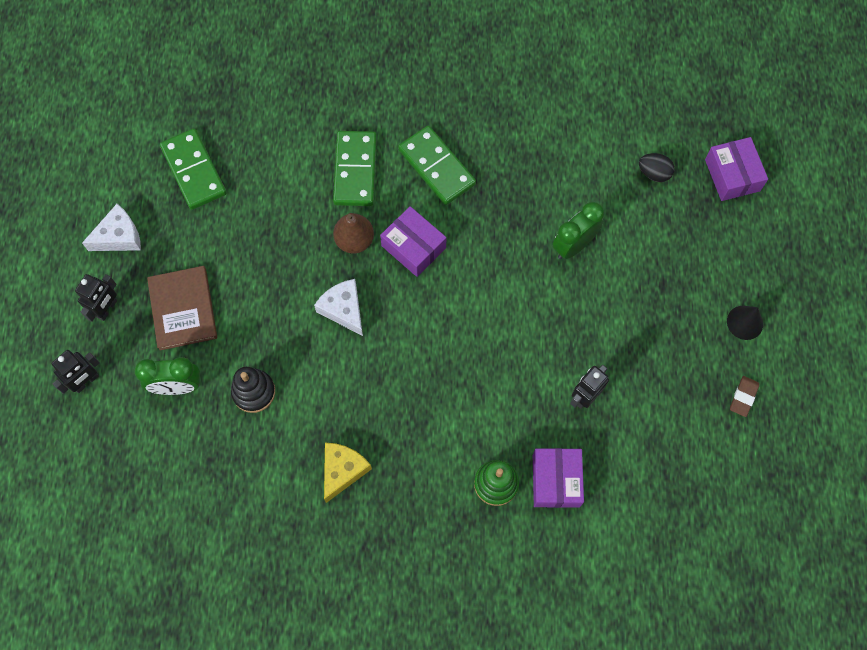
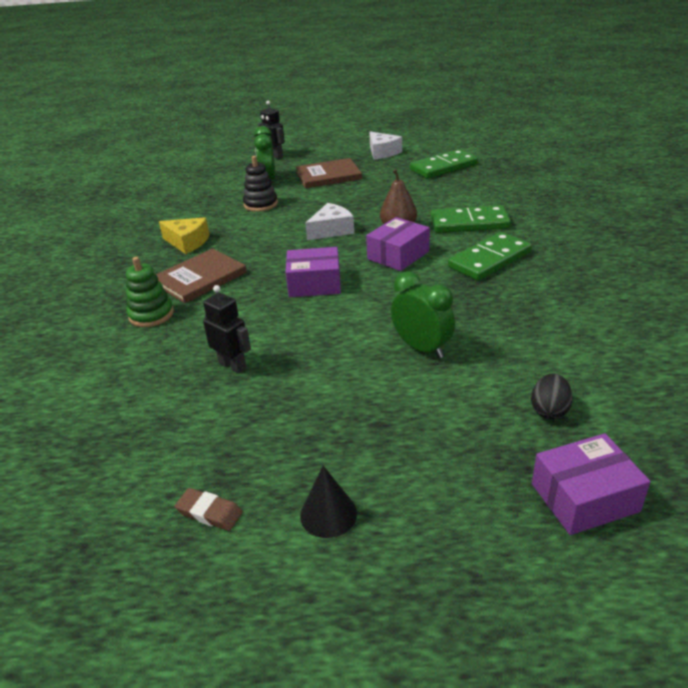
camera: 90 degrees right, 35 degrees down
black robot [75,274,117,322] -> none
purple box [533,448,584,508] -> purple box moved to [285,247,341,297]
none -> brown book [156,248,247,303]

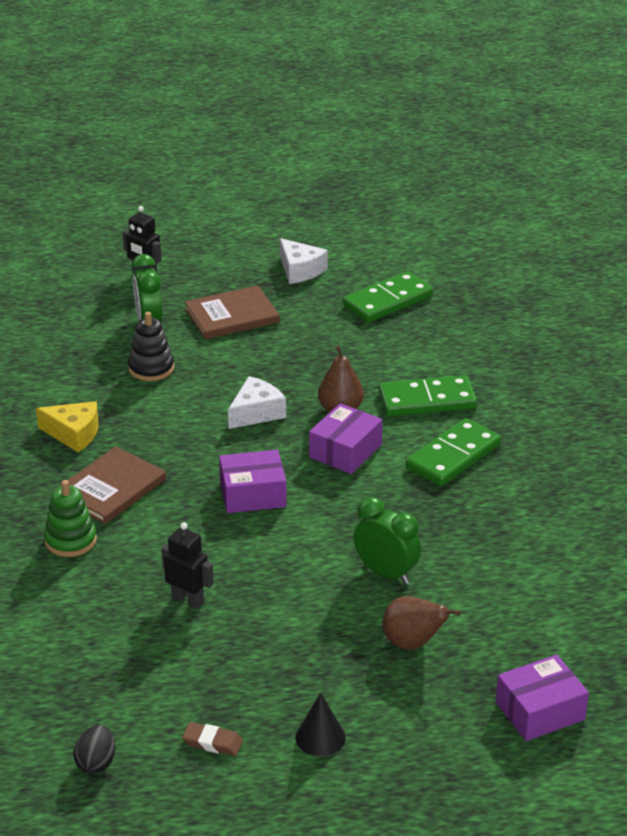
camera: 10 degrees left, 0 degrees up
black egg [531,374,573,420] -> black egg moved to [74,725,115,775]
none -> brown pear [382,596,461,650]

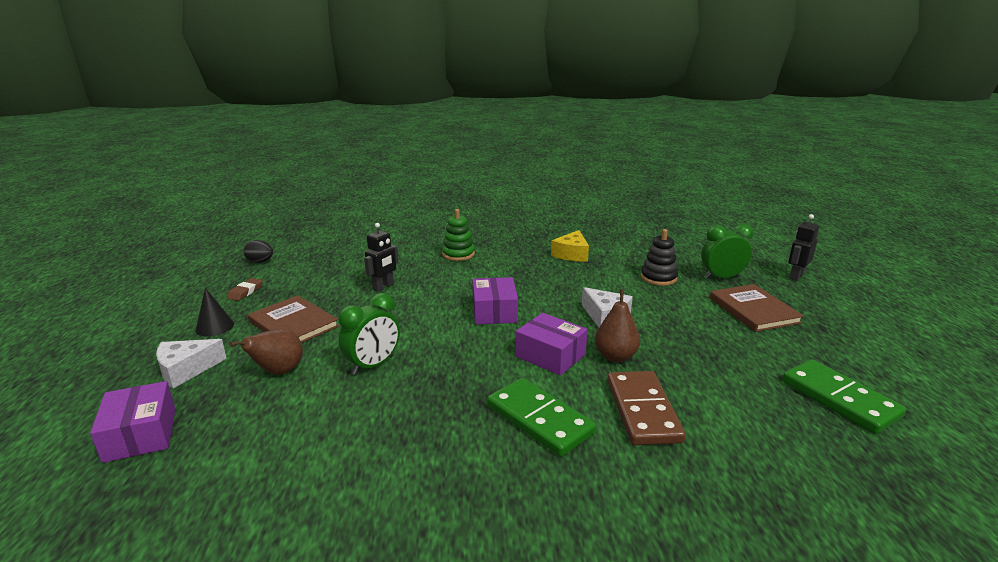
camera: 95 degrees right, 10 degrees down
brown book [57,446,166,524] -> brown book moved to [248,295,339,343]
white cheese [280,238,328,284] -> white cheese moved to [156,339,227,389]
green domino [378,375,477,416] -> brown domino [607,371,686,445]

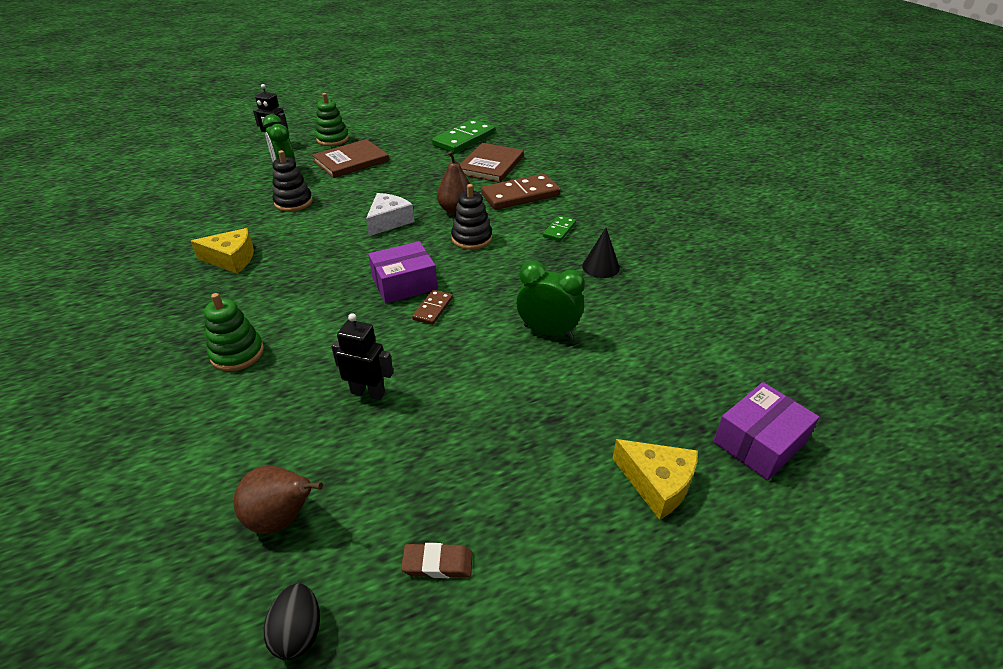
camera: 110 degrees left, 15 degrees up
white cheese [156,339,227,389] -> yellow cheese [612,439,698,520]
black cone [195,288,234,337] -> black cone moved to [582,228,620,278]
brown pear [229,329,303,375] -> brown pear moved to [234,466,323,534]
brown book [248,295,339,343] -> brown book moved to [460,143,524,183]
green domino [487,378,596,457] -> green domino [543,215,576,241], size x0.50
purple box [515,313,588,376] -> black stacking toy [451,184,492,250]
none -> green stacking toy [316,93,349,146]
none -> brown domino [412,290,453,325]

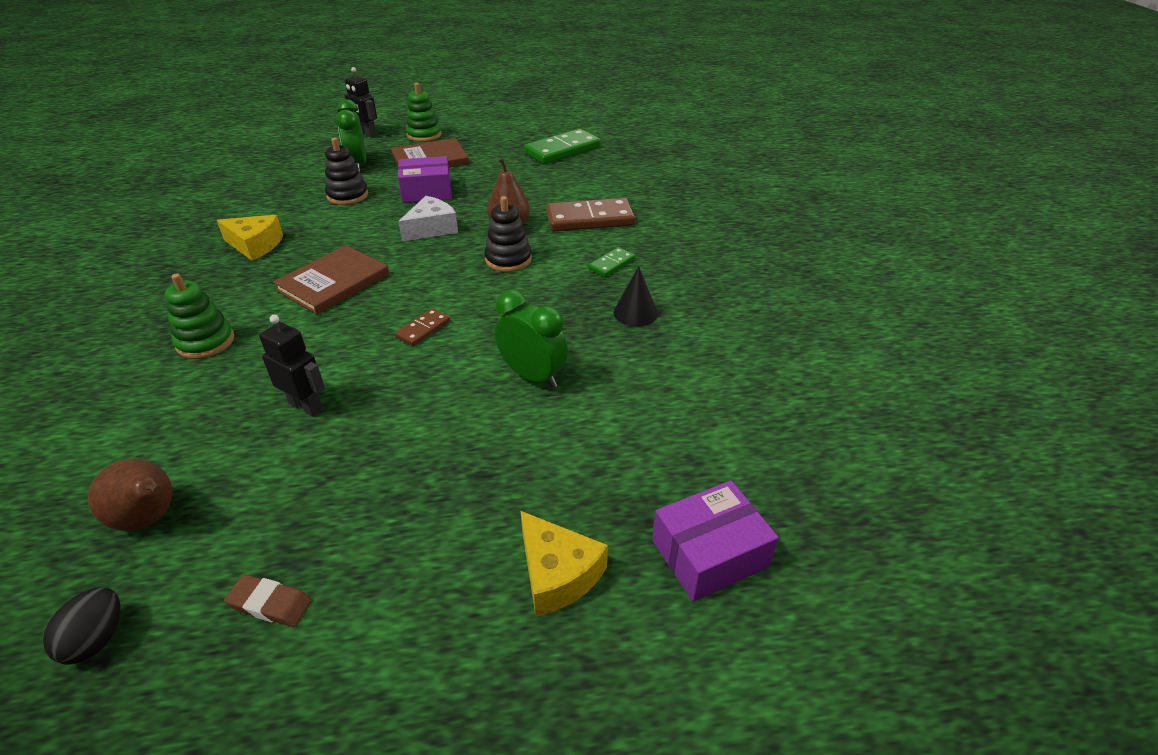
camera: 15 degrees right, 0 degrees up
purple box [368,241,438,303] -> purple box moved to [398,156,452,203]
brown book [460,143,524,183] -> brown book moved to [273,245,389,314]

